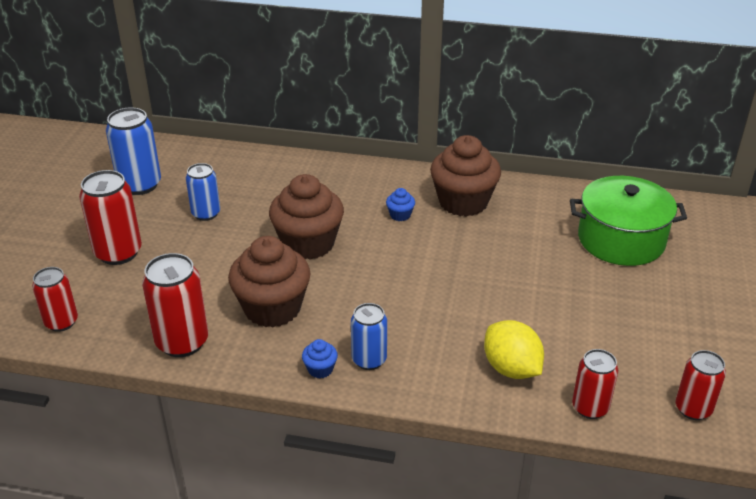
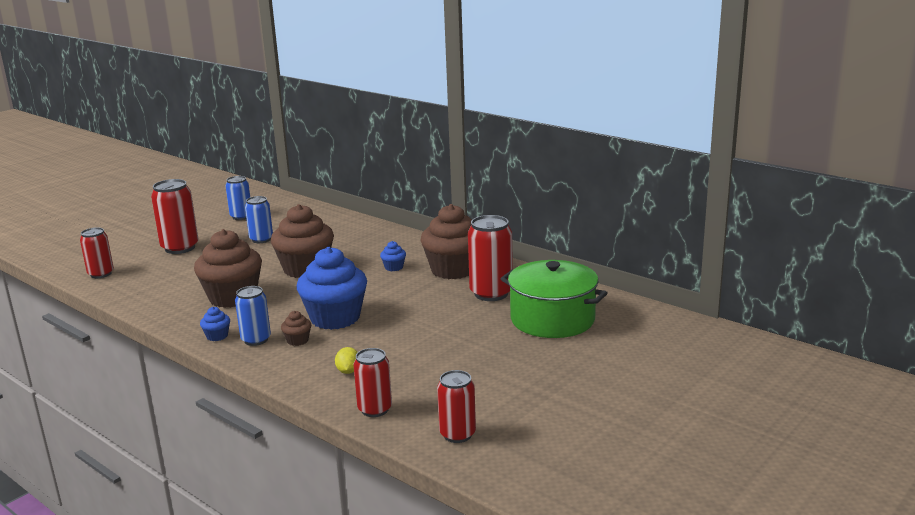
camera: 30 degrees right, 15 degrees down
blue can [106,107,161,195] -> blue can [226,176,250,220], size x0.64
red can [142,253,208,357] -> red can moved to [468,215,513,301]
yellow lemon [484,320,544,379] -> yellow lemon [335,347,358,374], size x0.52
none -> brown cupcake [281,311,311,346]
none -> blue cupcake [296,247,367,330]

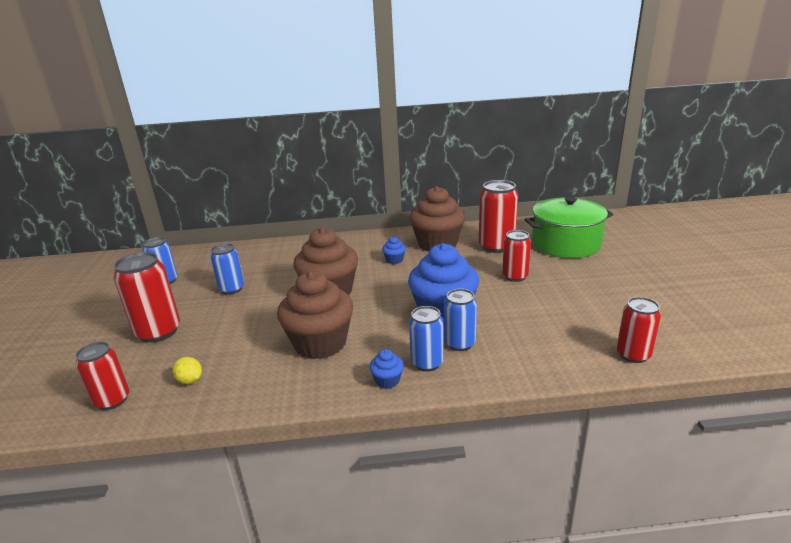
camera: 45 degrees left, 5 degrees up
brown cupcake [281,311,311,346] -> blue can [444,289,477,351]
yellow lemon [335,347,358,374] -> yellow lemon moved to [173,357,202,384]
red can [437,370,476,443] -> red can moved to [502,230,531,282]

